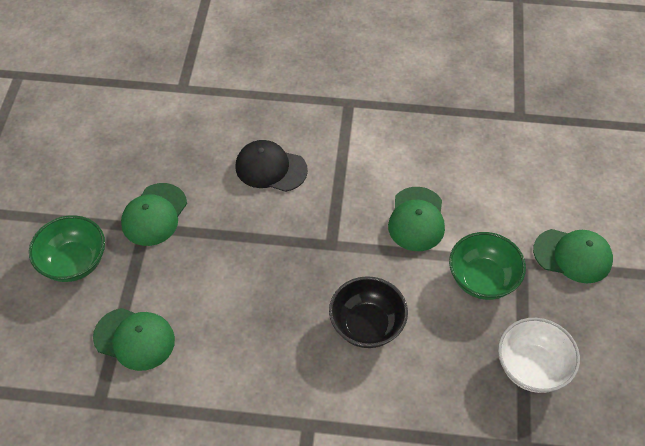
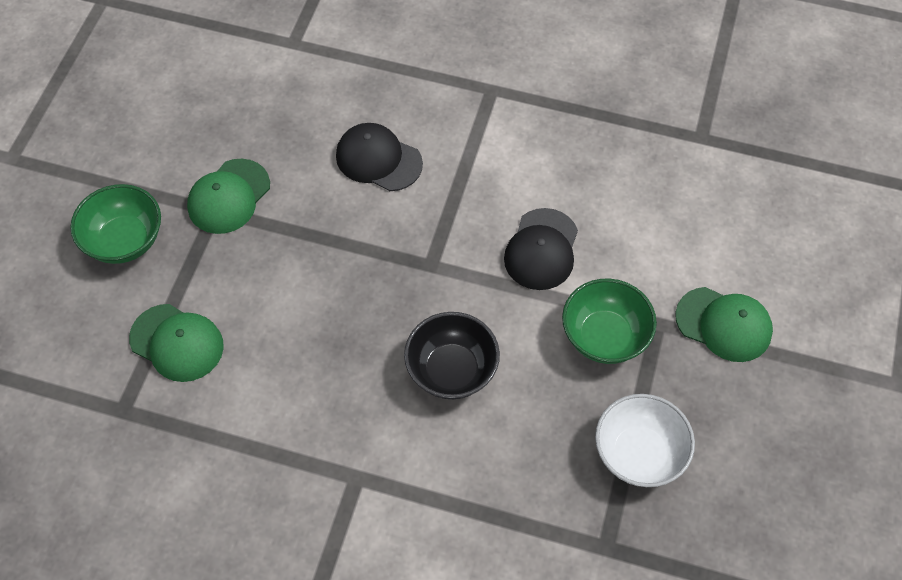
camera: 10 degrees right, 5 degrees up
green cap [388,187,445,251] -> black cap [504,208,578,290]

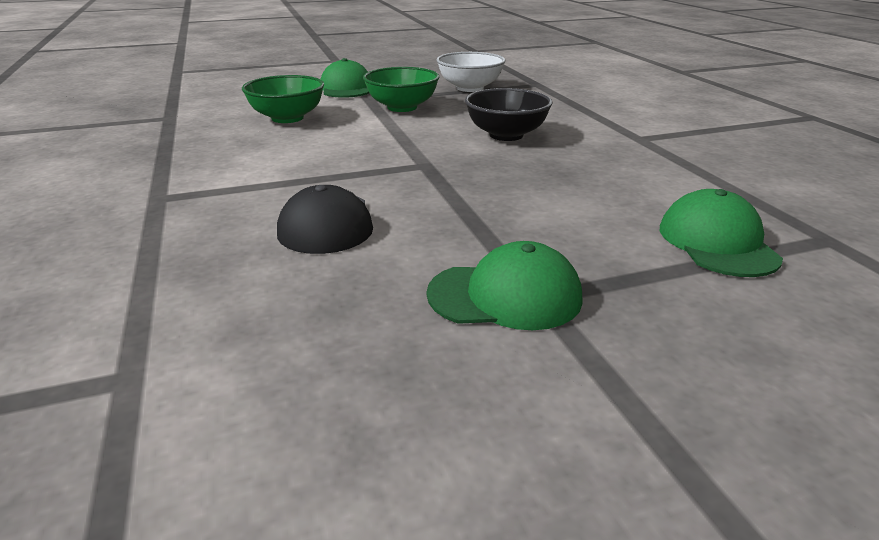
camera: 125 degrees left, 30 degrees down
green bowl [70,184,161,264] -> green bowl moved to [242,75,324,123]
black cap [504,208,578,290] -> none

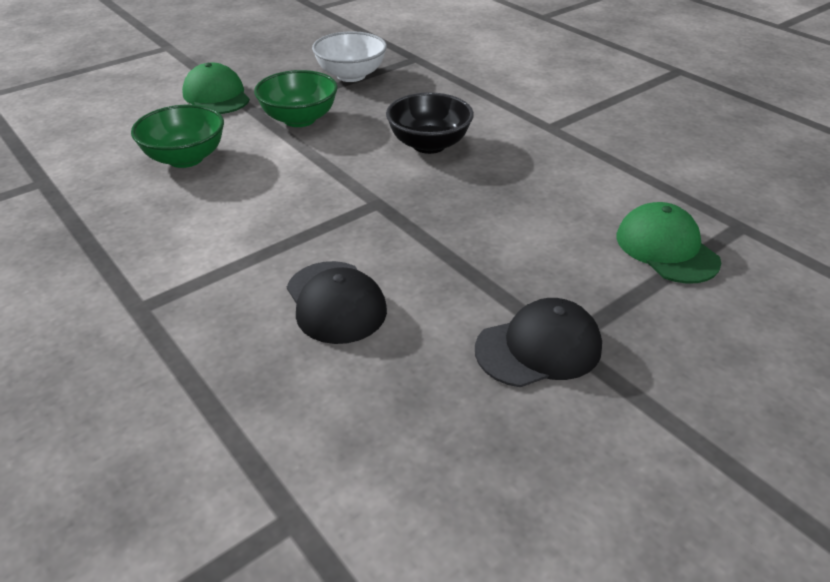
camera: 20 degrees left, 10 degrees up
green cap [427,241,583,330] -> black cap [475,298,602,387]

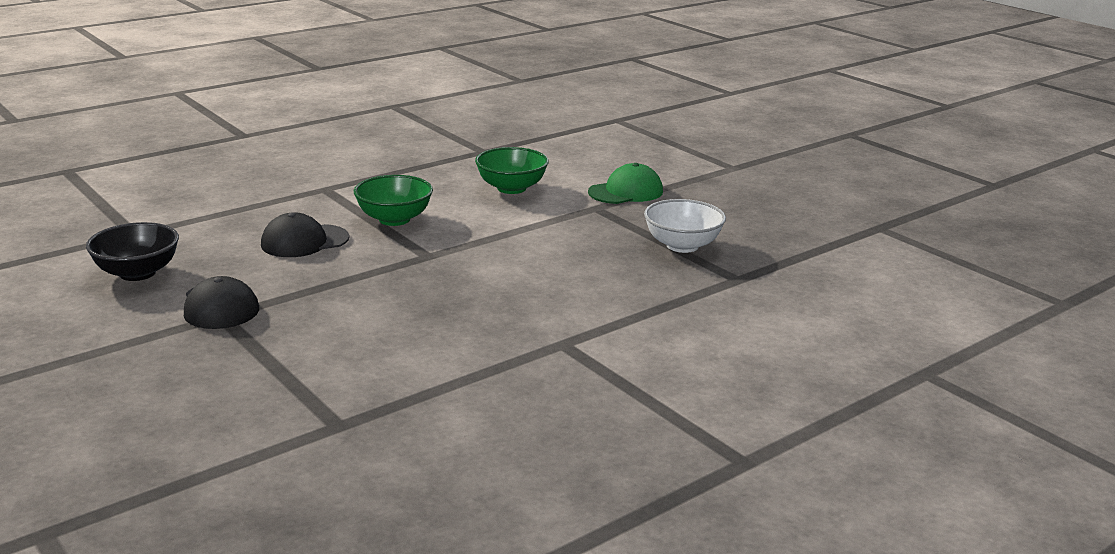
camera: 90 degrees right, 15 degrees down
green bowl [254,70,338,127] -> green bowl moved to [354,175,433,226]
black bowl [386,92,474,154] -> black bowl moved to [86,222,179,281]
green cap [617,202,721,283] -> none

